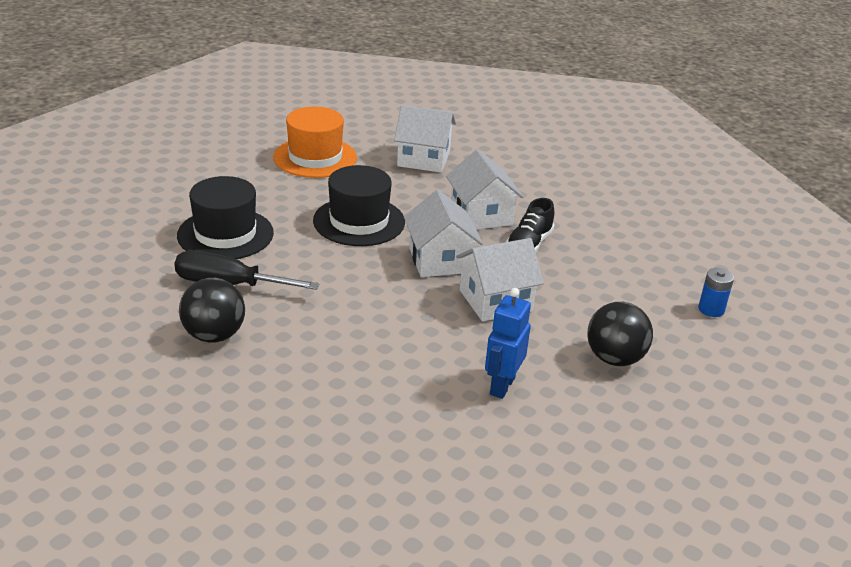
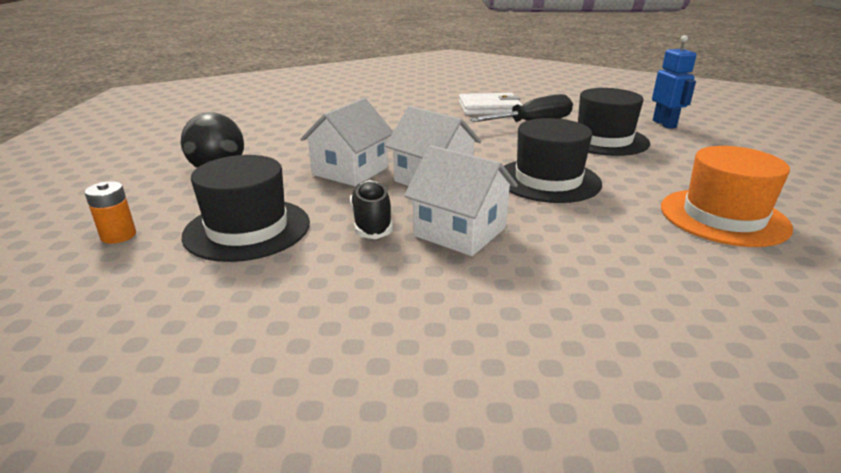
camera: 145 degrees right, 5 degrees down
black ball [179,278,245,343] -> white wallet [459,93,523,115]
white house [394,105,456,173] -> none
blue robot [485,288,531,399] -> blue robot moved to [652,35,697,129]
blue battery [698,268,734,317] -> orange battery [84,181,136,244]
none -> black hat [182,155,310,262]

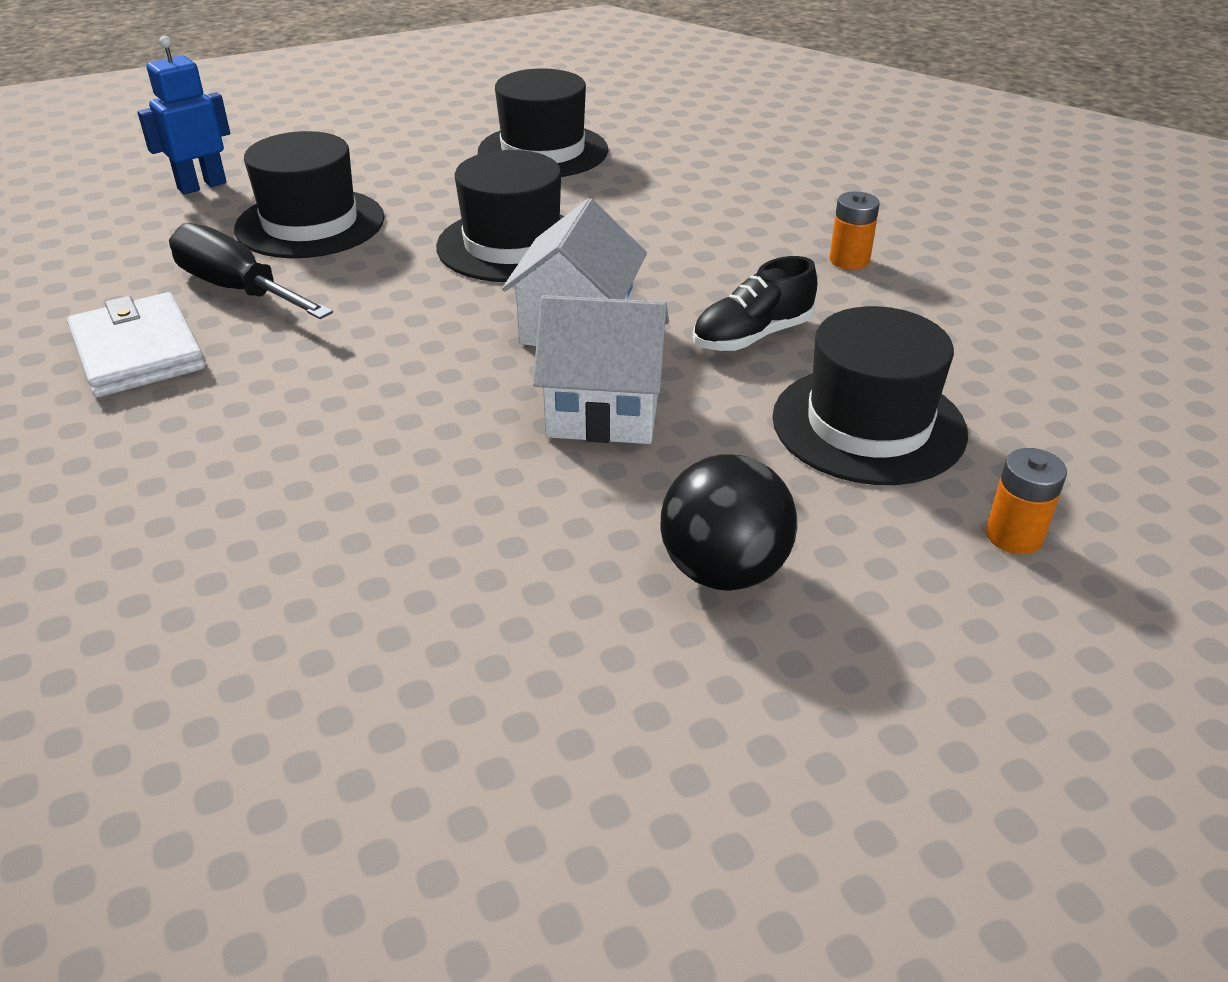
camera: 115 degrees left, 10 degrees up
white house [404,145,518,256] -> none
orange hat [661,146,793,247] -> black hat [478,68,608,177]
none -> orange battery [830,191,880,270]

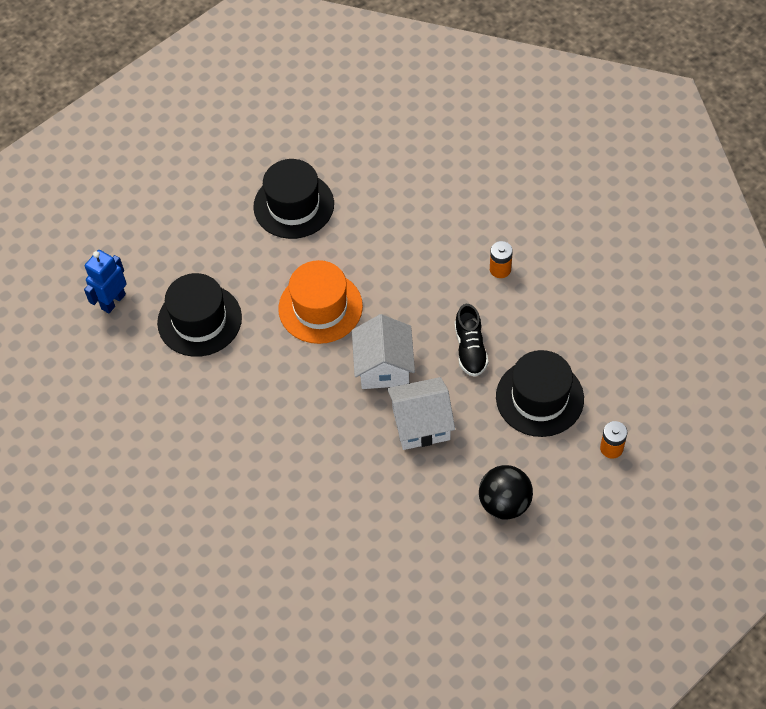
camera: 15 degrees left, 20 degrees up
white wallet [67,292,205,397] -> none
black screwdriver [169,223,333,319] -> none
black hat [436,150,564,282] -> orange hat [278,260,363,344]
black shoe [693,256,817,351] -> black shoe turned 45 degrees counterclockwise [455,304,488,377]

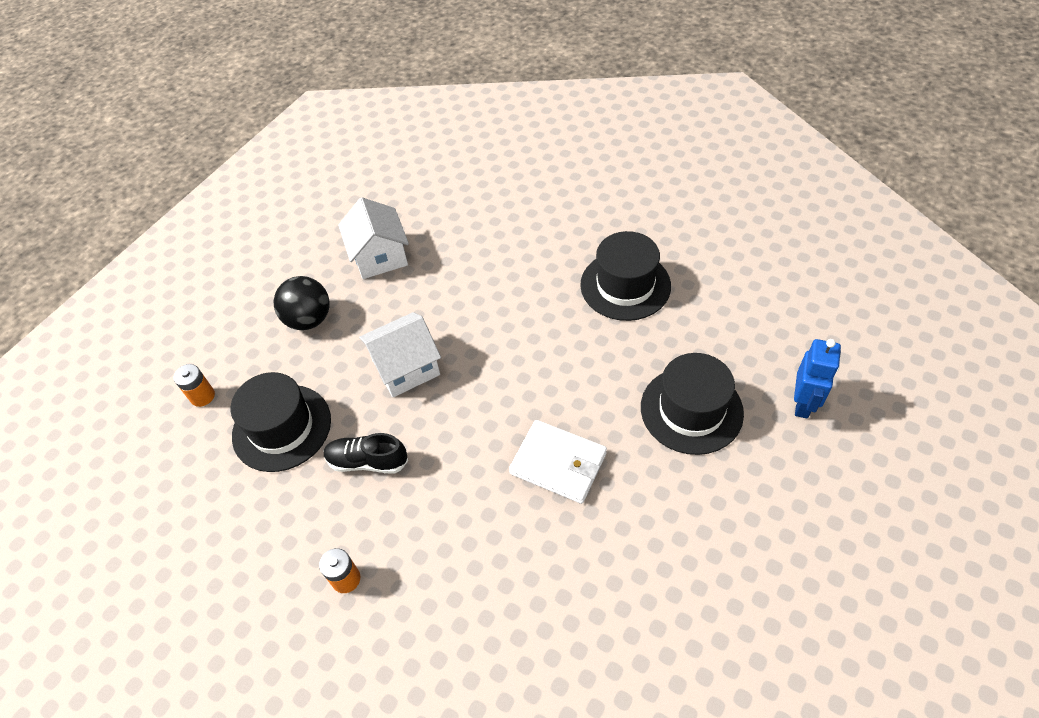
camera: 165 degrees right, 5 degrees down
black hat [253,159,334,239] -> black hat moved to [580,231,671,321]
orange hat [278,260,363,344] -> white wallet [509,420,607,504]
white house [352,314,415,389] -> white house moved to [338,197,409,279]
black shoe [455,304,488,377] -> black shoe turned 60 degrees counterclockwise [324,433,408,473]

